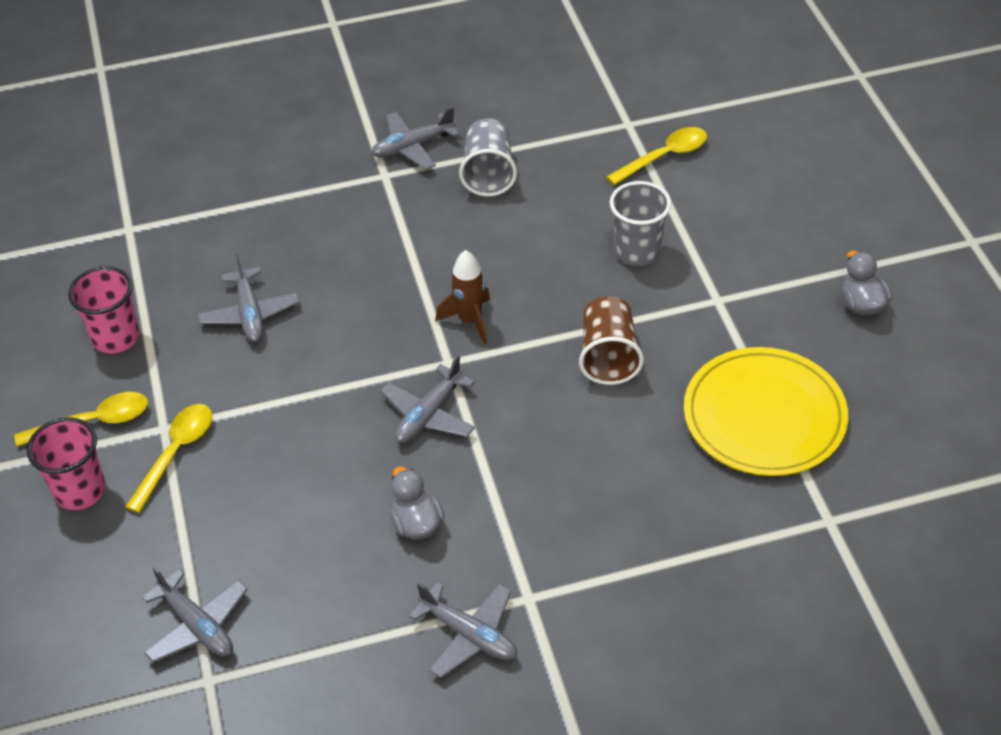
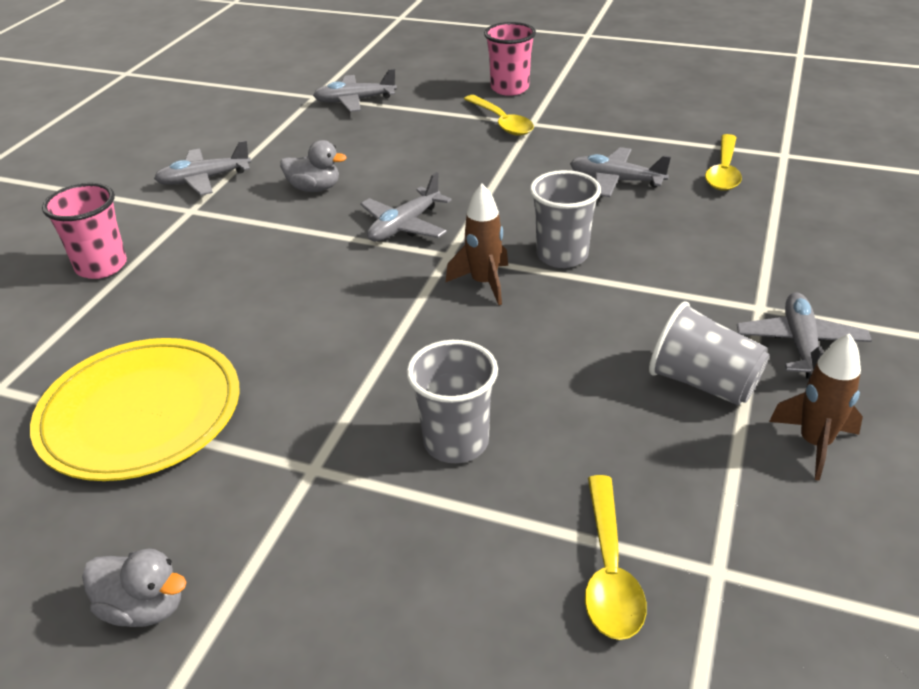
camera: 125 degrees right, 10 degrees down
yellow spoon [14,392,148,447] -> yellow spoon moved to [705,134,742,191]
pink cup [68,266,139,353] -> pink cup moved to [42,183,127,279]
grey plane [380,355,475,443] -> grey plane turned 120 degrees counterclockwise [360,172,452,242]
brown cup [579,296,644,385] -> none
none -> grey cup [530,170,601,268]
none -> brown rocket [769,333,863,481]

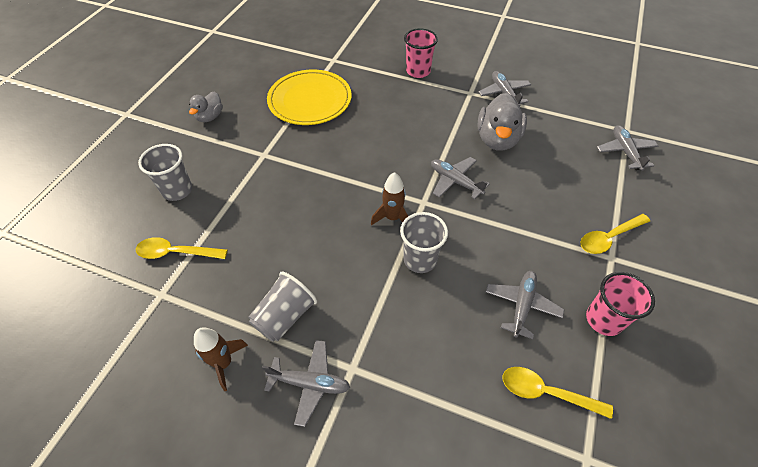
camera: 90 degrees right, 15 degrees up
grey duck [280,140,347,192] -> grey duck [477,93,527,151], size x1.74
grey cup [406,340,498,463] -> grey cup moved to [138,144,192,201]
pink cup [484,22,536,96] -> pink cup moved to [586,272,655,336]

